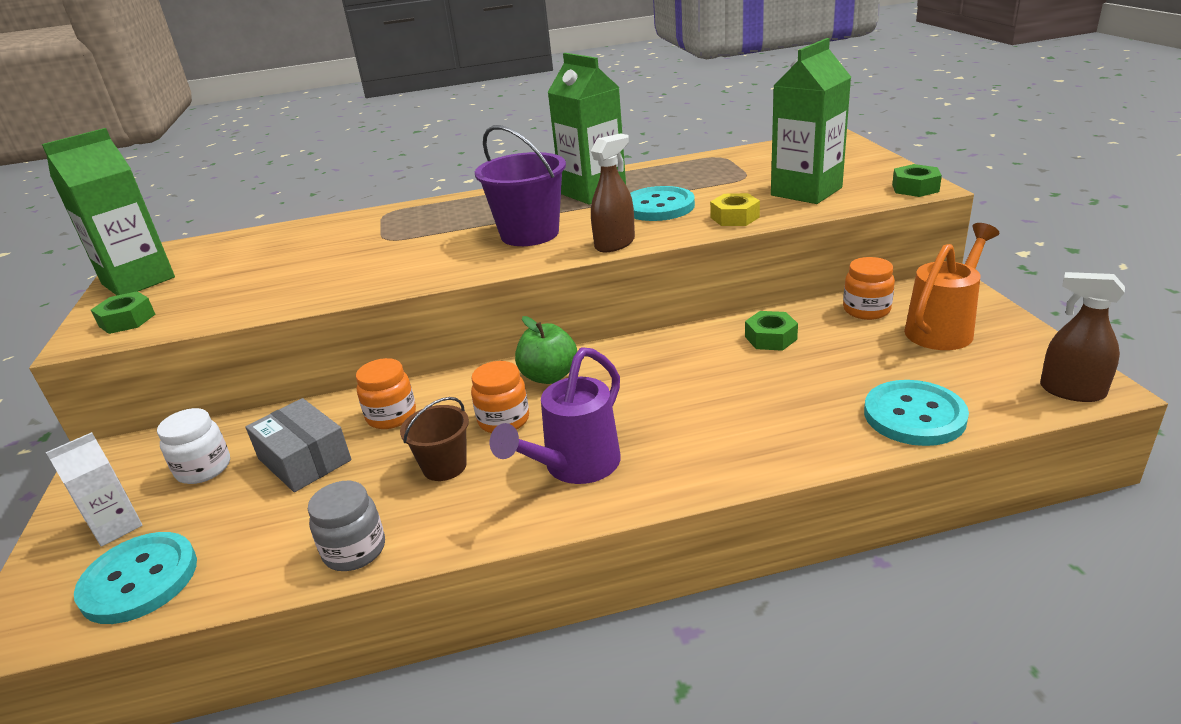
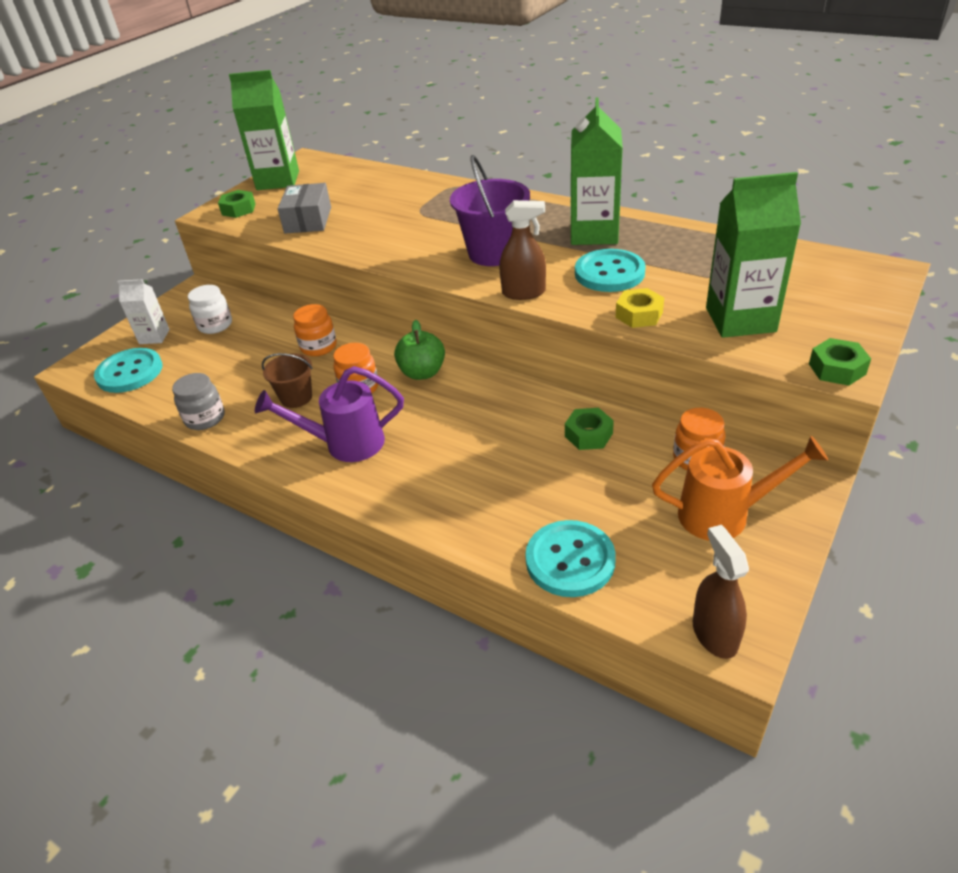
camera: 45 degrees right, 10 degrees up
grey box [246,398,351,492] -> grey box moved to [277,183,331,234]

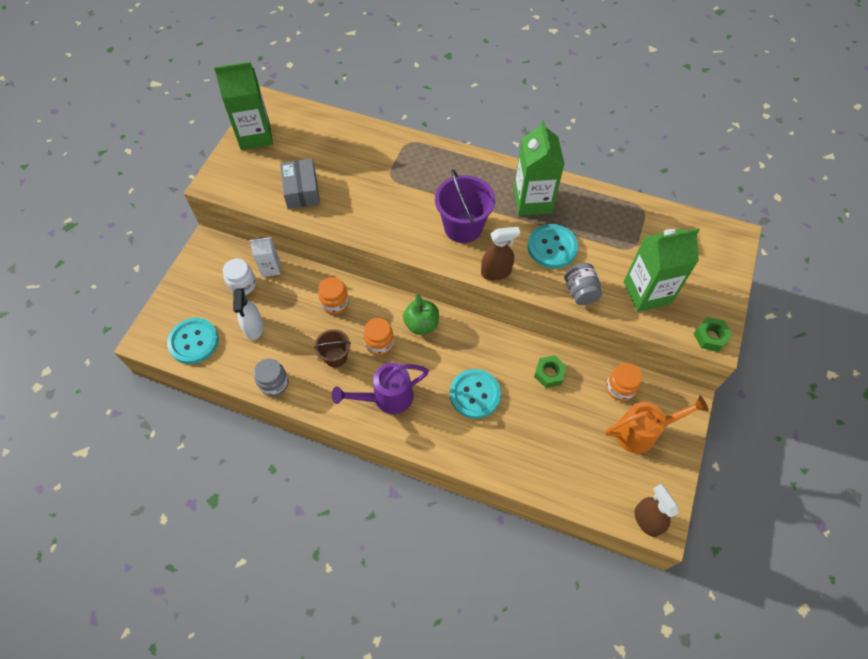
camera: 15 degrees left, 20 degrees up
white carton [117,279,170,344] -> white carton moved to [250,237,280,277]
green nut [218,190,255,218] -> none
turquoise button [525,520,616,597] -> turquoise button moved to [450,369,501,419]
yellow nut [616,288,664,328] -> grey jar [564,263,602,305]
none -> white spray bottle [233,288,264,340]

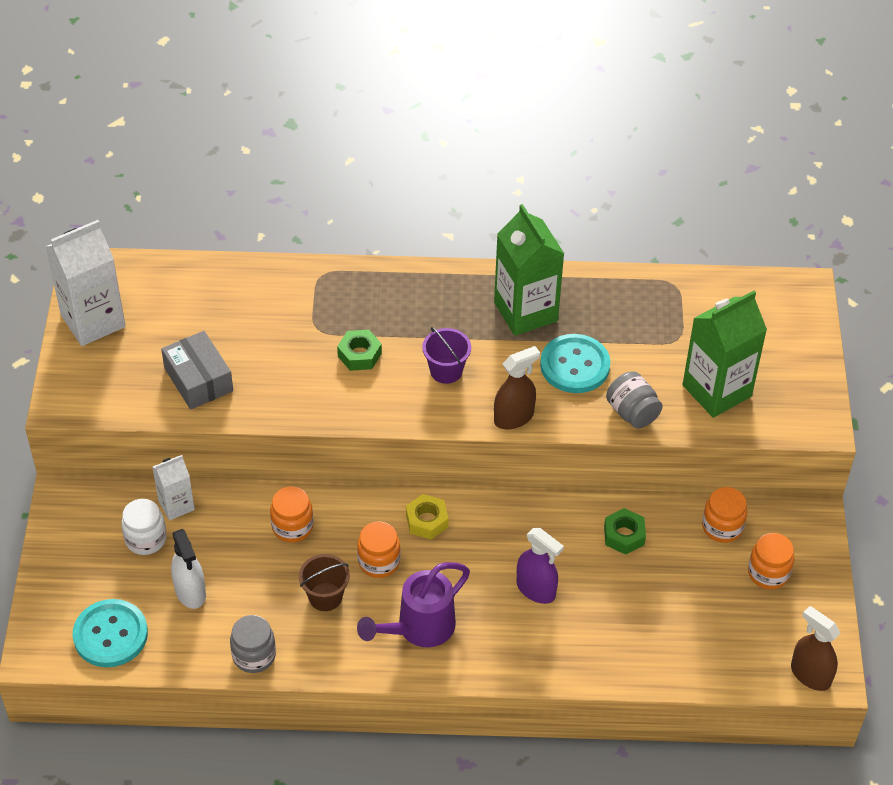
camera: 20 degrees left, 10 degrees down
green carton [214,62,273,150] -> white carton [45,220,126,346]
green apple [403,294,439,335] -> yellow nut [406,494,449,540]
purple bucket [435,169,495,243] -> purple bucket [422,327,471,384], size x0.59
turquoise button [450,369,501,419] -> purple spray bottle [517,528,564,604]
orange watering can [605,395,709,454] -> orange jar [748,533,794,589]
green nut [693,317,732,352] -> green nut moved to [337,330,382,371]

